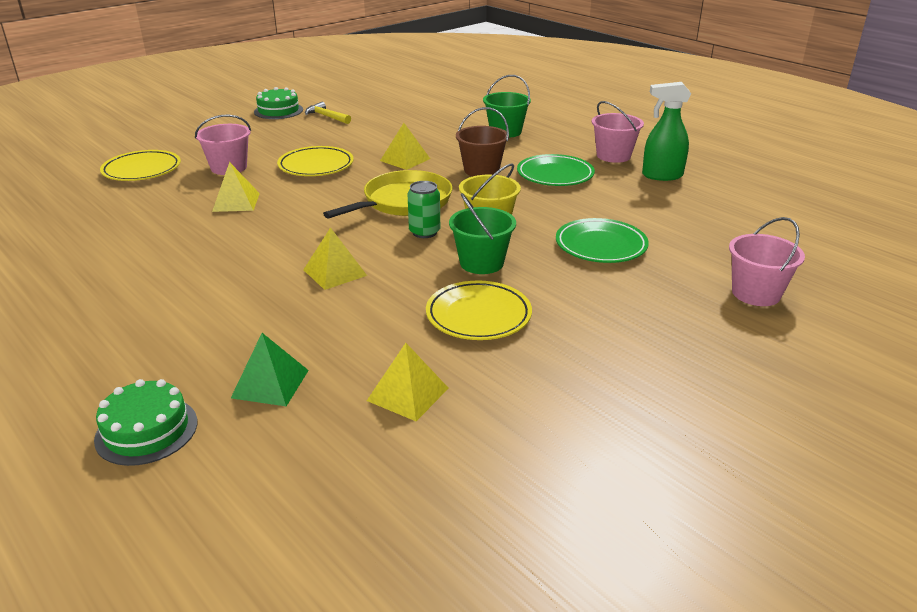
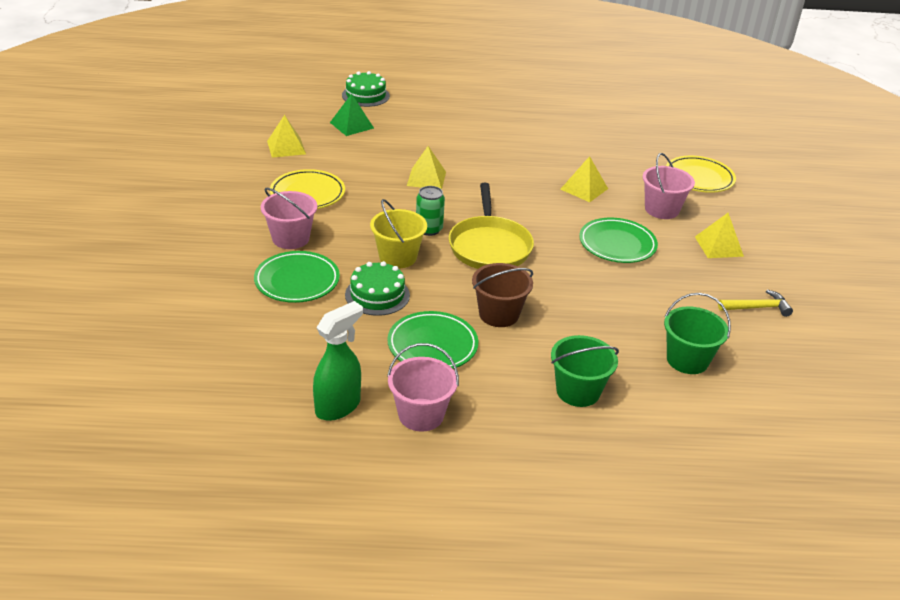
camera: 130 degrees right, 5 degrees up
green cake [254,87,303,119] -> green cake moved to [345,261,410,316]
yellow plate [277,146,354,176] -> green plate [579,218,658,263]
yellow pyramid [380,123,430,170] -> yellow pyramid moved to [695,213,744,258]
green bucket [449,193,516,274] -> green bucket moved to [664,293,731,374]
pink bucket [729,217,805,306] -> pink bucket moved to [261,188,317,249]

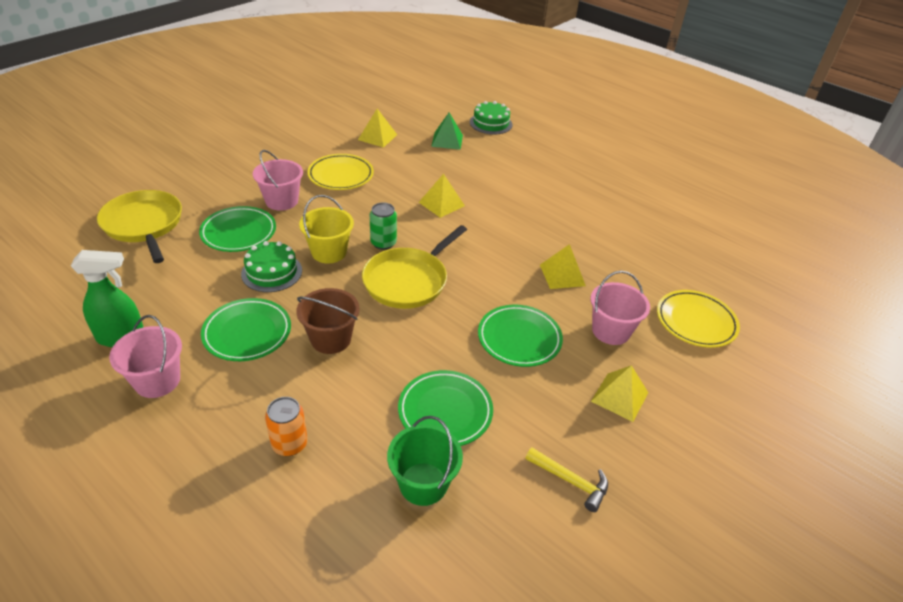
camera: 40 degrees right, 5 degrees up
green bucket [551,335,619,407] -> orange can [265,397,308,456]
none -> yellow pan [97,190,182,263]
none -> green plate [398,370,493,446]

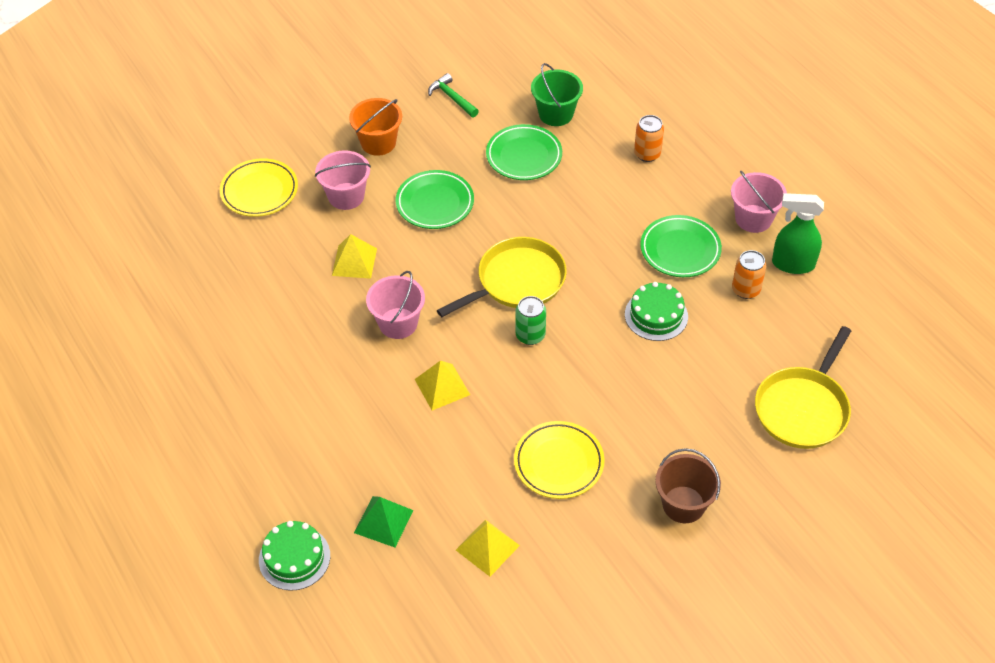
camera: 160 degrees left, 10 degrees up
yellow pan [97,190,182,263] -> yellow pan turned 45 degrees clockwise [755,326,851,449]
green plate [199,206,276,252] -> none
pink bucket [253,150,303,211] -> pink bucket moved to [366,271,425,339]
brown bucket [296,288,360,354] -> brown bucket moved to [655,448,721,523]
yellow bucket [299,195,354,263] -> none
yellow hammer [525,447,608,512] -> green hammer [428,73,479,117]
yellow pyramid [591,365,648,422] -> orange bucket [349,98,402,156]
none -> orange can [732,250,766,299]

